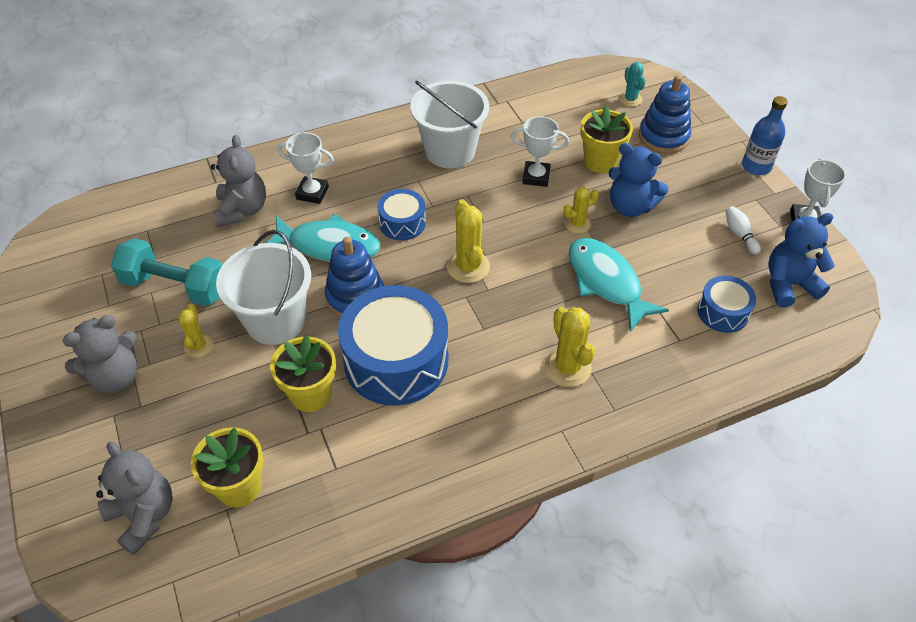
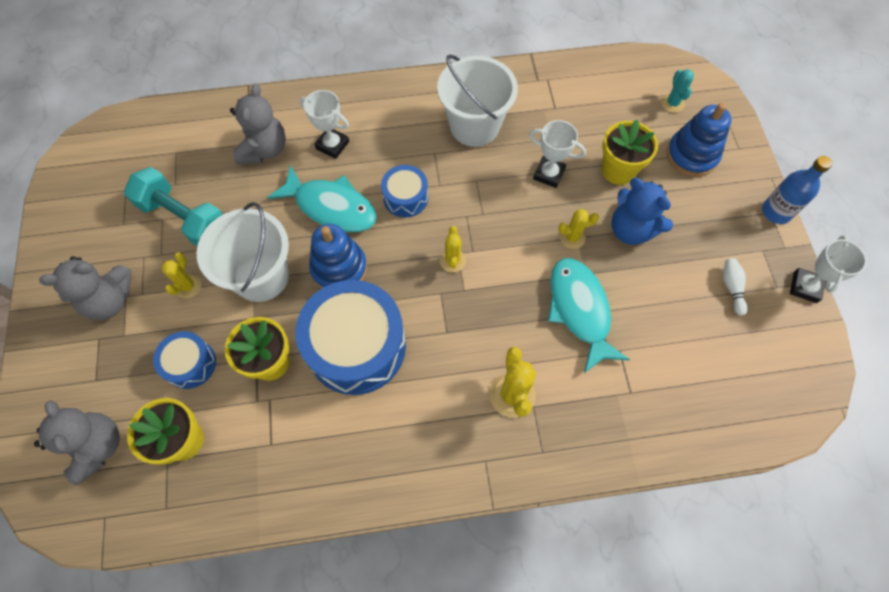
camera: 15 degrees right, 15 degrees up
yellow cactus [447,199,490,283] -> yellow cactus [440,226,466,273], size x0.62
blue drum [698,276,756,333] -> blue drum moved to [153,331,216,389]
blue teddy bear [769,213,835,307] -> none

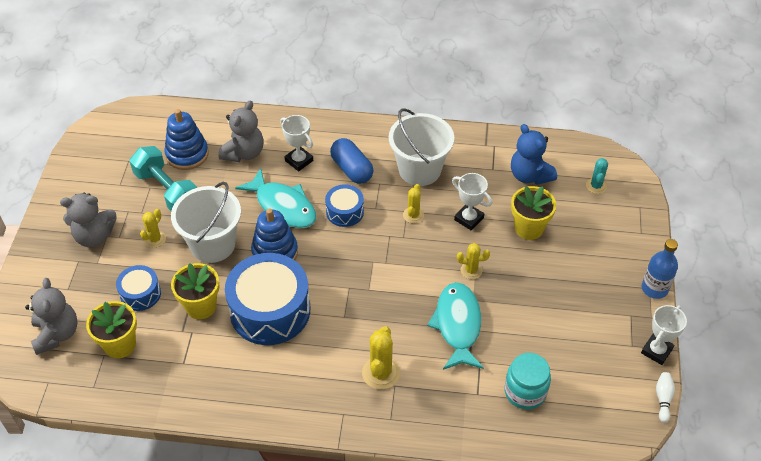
camera: 15 degrees right, 15 degrees down
yellow cactus [440,226,466,273] -> yellow cactus moved to [403,184,424,223]
blue teddy bear [611,178,673,245] -> blue teddy bear moved to [511,124,557,185]
blue stacking toy [667,103,731,177] -> blue stacking toy moved to [164,109,208,170]
white bowling pin [723,258,748,316] -> white bowling pin moved to [656,372,675,423]
none -> blue capsule [330,138,373,184]
none -> turquoise jar [504,353,551,410]

